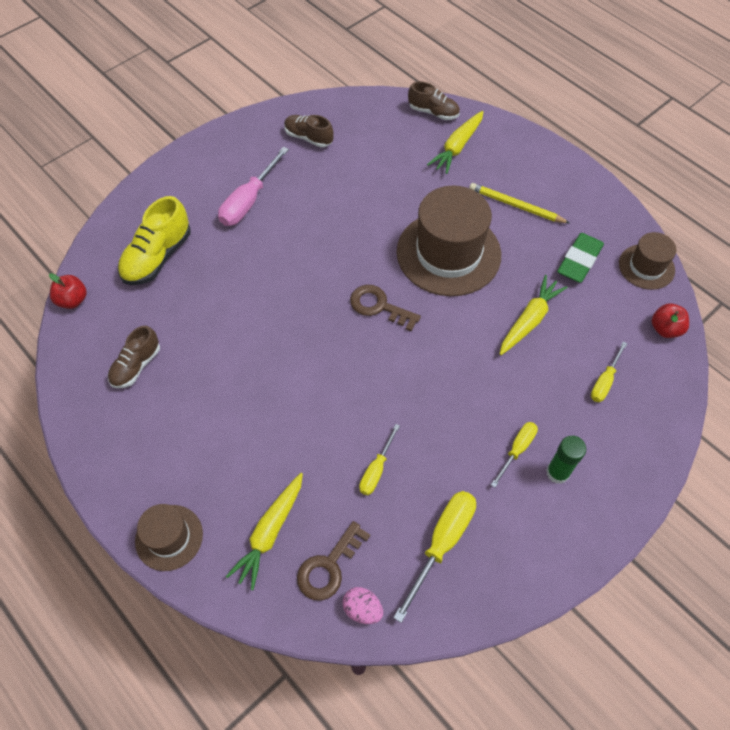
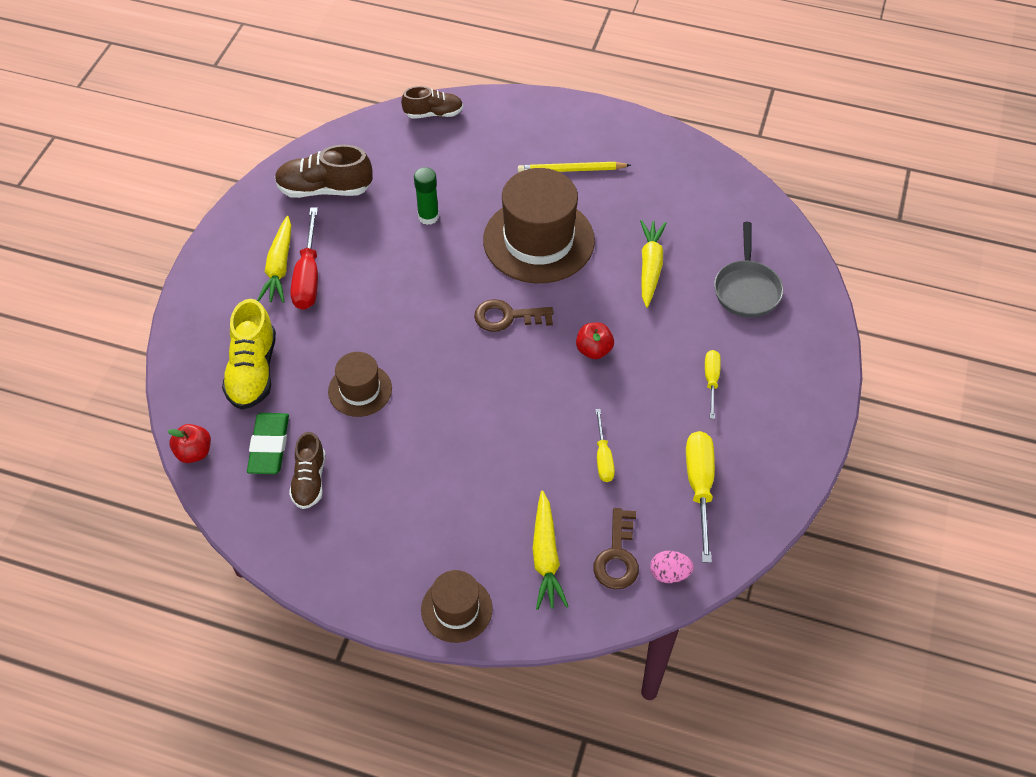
camera: 30 degrees left, 5 degrees down
pink screwdriver [218,147,289,226] -> red screwdriver [291,208,318,310]
brown shoe [284,115,334,147] -> brown shoe [275,145,373,198], size x1.54
yellow carrot [427,111,483,174] -> yellow carrot moved to [257,216,292,303]
green glue stick [546,436,586,484] -> green glue stick moved to [414,167,439,225]
green eraser [557,233,604,283] -> green eraser moved to [247,413,289,474]
yellow screwdriver [591,342,627,402] -> grey pan [714,222,784,318]
brown hat [619,232,676,290] -> brown hat moved to [328,352,392,417]
red apple [652,304,689,338] -> red apple moved to [576,323,614,359]

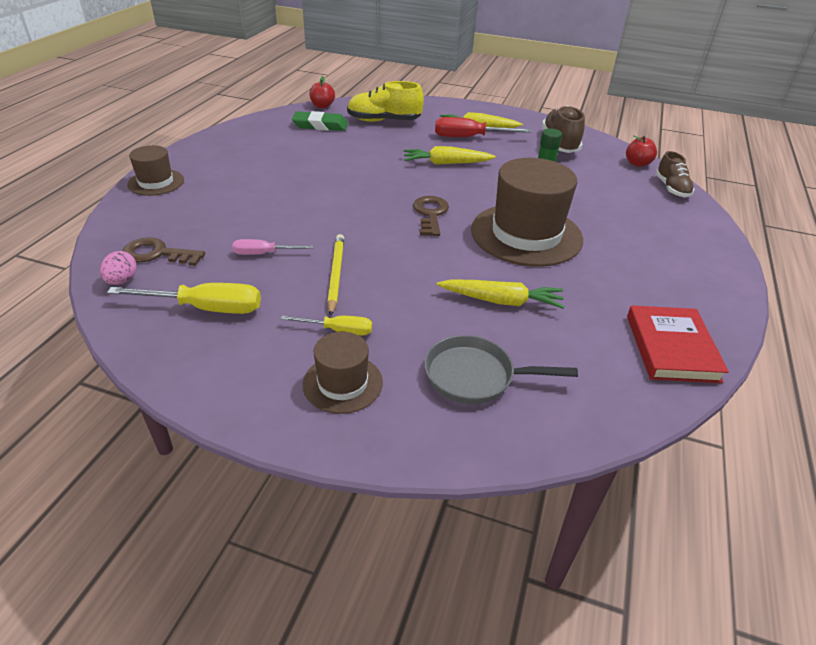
camera: 90 degrees right, 15 degrees down
brown shoe [289,432,325,509] -> none
brown hat [328,352,392,417] -> brown hat moved to [303,332,383,414]
yellow pencil [518,162,631,173] -> yellow pencil moved to [327,234,344,316]
yellow carrot [532,491,569,610] -> yellow carrot moved to [403,146,496,165]
red apple [576,323,614,359] -> red apple moved to [626,136,657,167]
yellow screwdriver [595,409,615,482] -> pink screwdriver [232,239,313,255]
none -> red book [627,306,729,383]

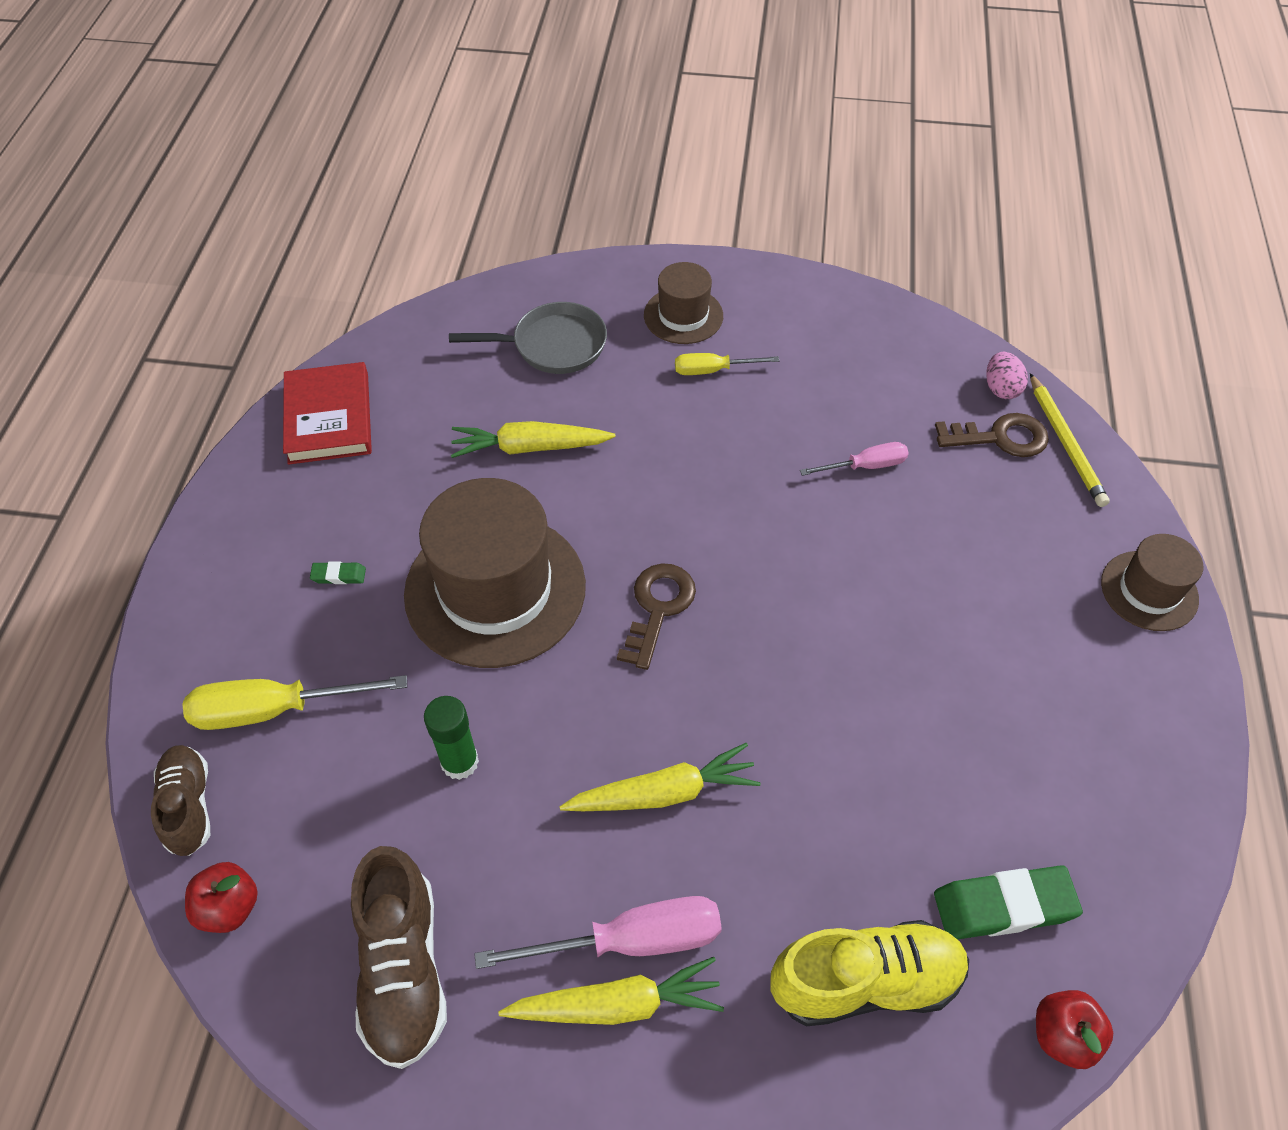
camera: 170 degrees right, 15 degrees up
yellow screwdriver [107,283,261,314] -> yellow screwdriver moved to [183,675,407,730]
yellow pencil [327,234,344,316] -> yellow pencil moved to [1030,373,1110,507]
brown key [413,196,449,236] -> brown key turned 150 degrees counterclockwise [617,563,696,670]
red screwdriver [435,117,532,137] -> pink screwdriver [474,896,722,969]
none -> green eraser [310,561,366,584]

